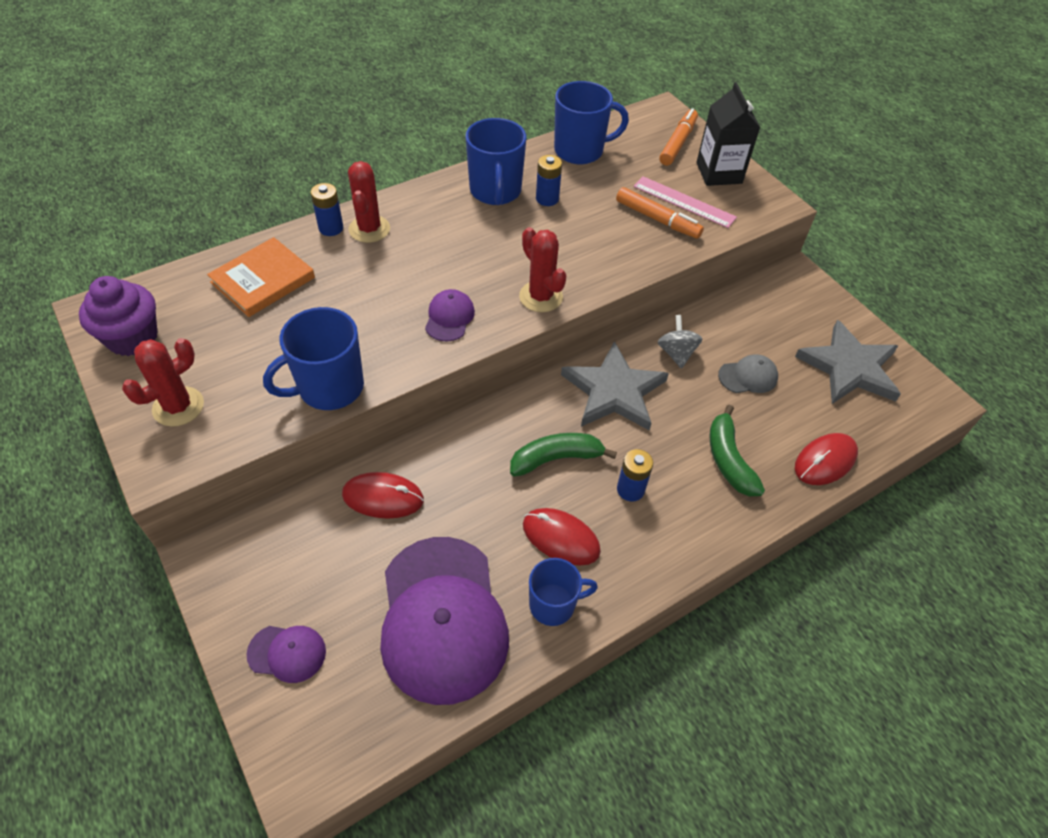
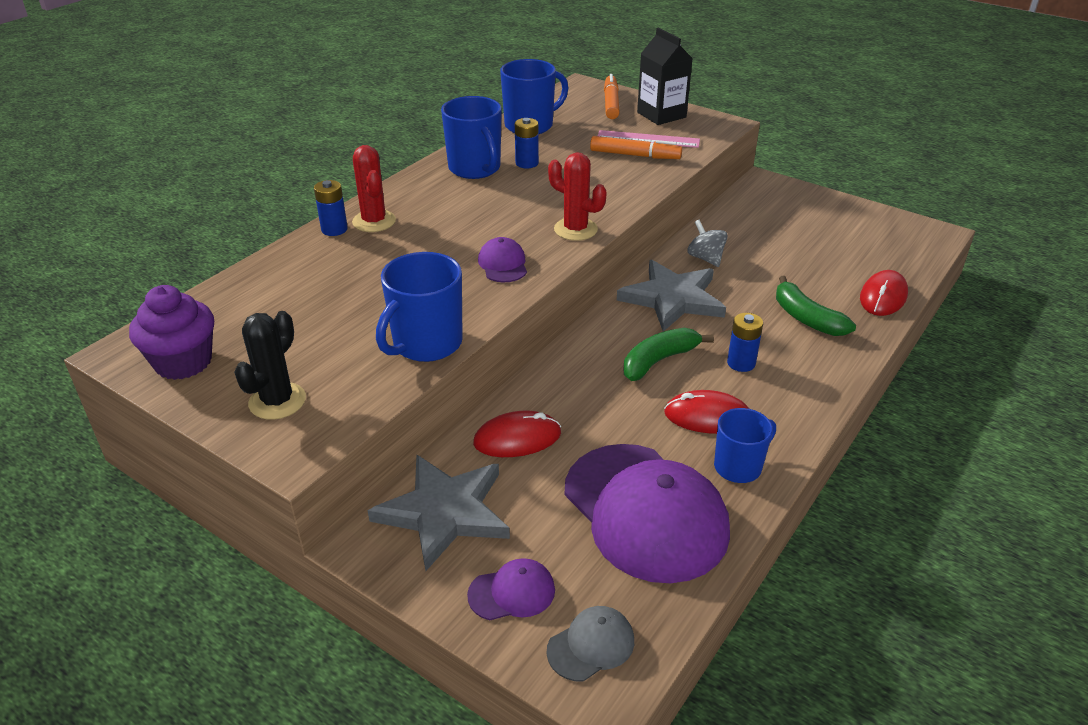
camera: 20 degrees left, 15 degrees down
red cactus [122,338,204,427] -> black cactus [234,311,306,420]
orange book [207,237,315,317] -> none
grey cap [718,354,778,393] -> grey cap moved to [546,606,634,682]
grey star [795,320,901,404] -> grey star moved to [367,454,510,571]

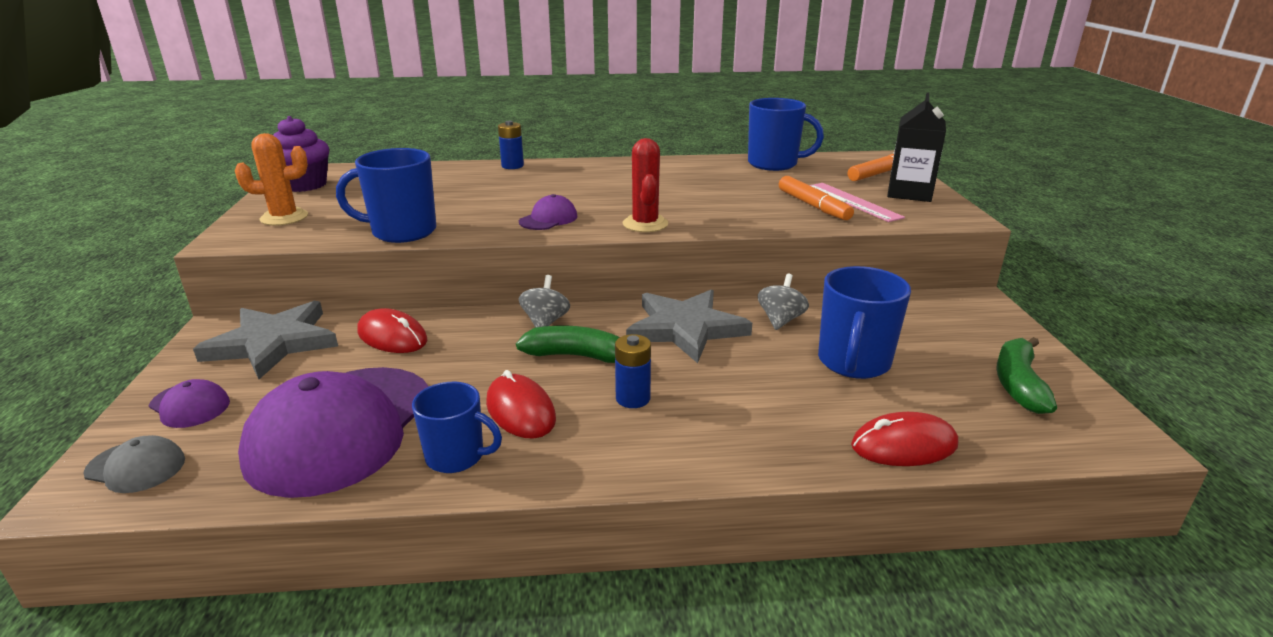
camera: 50 degrees right, 10 degrees down
black cactus [234,311,306,420] -> orange cactus [235,133,308,226]
red cactus [352,145,396,232] -> none
blue mug [441,96,502,179] -> blue mug moved to [818,266,911,379]
blue battery [515,118,539,168] -> none
green banana [776,276,856,336] -> green banana moved to [997,337,1057,414]
none -> grey spinning top [519,275,570,328]

